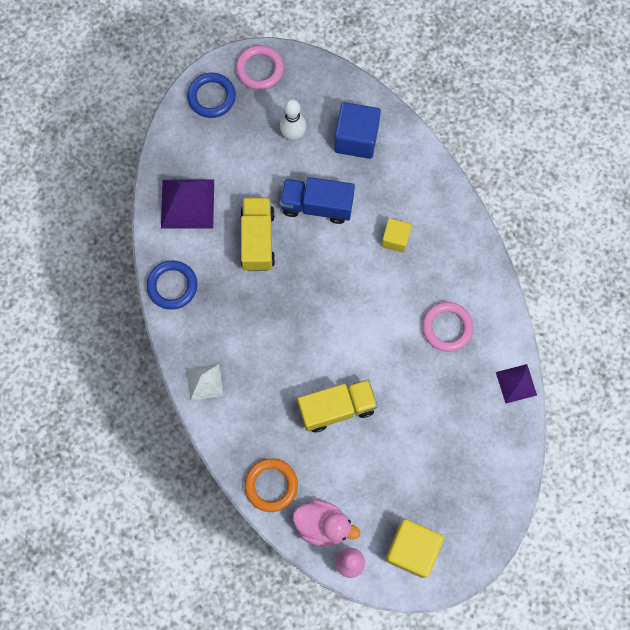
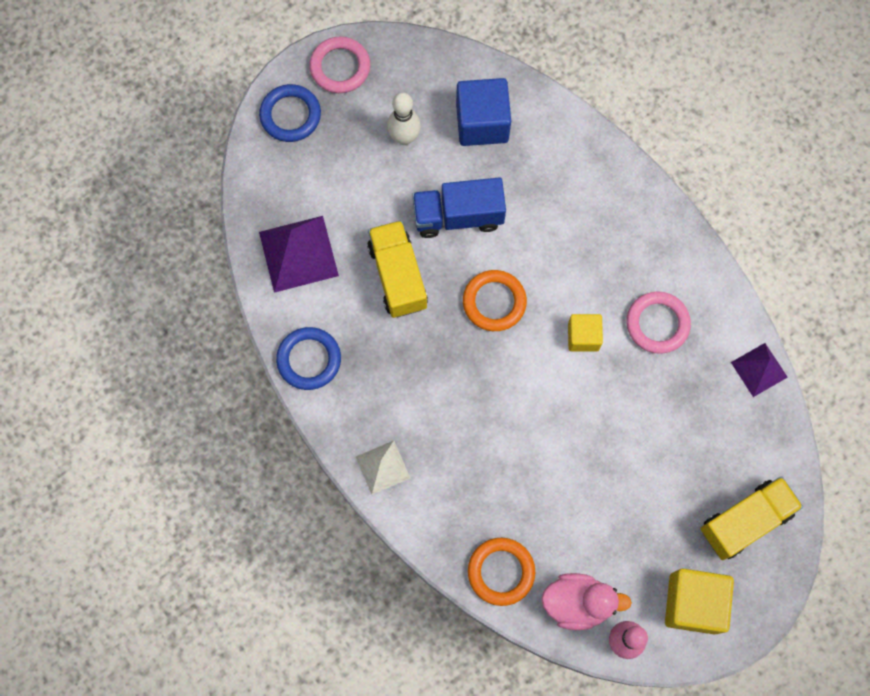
camera: 15 degrees left, 0 degrees up
yellow truck [298,380,378,432] -> yellow truck moved to [700,476,803,560]
yellow cube [381,218,412,253] -> yellow cube moved to [568,314,603,352]
none -> orange ring [463,270,527,331]

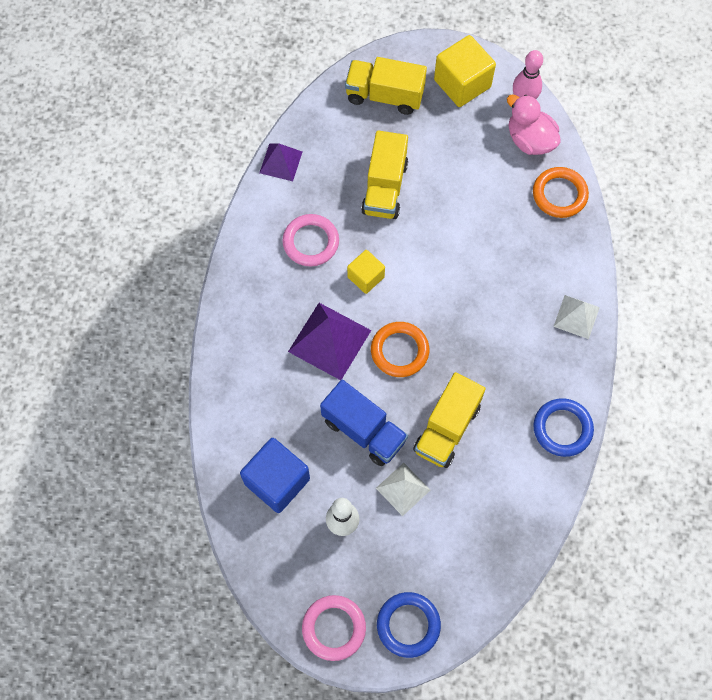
camera: 135 degrees left, 5 degrees down
purple pyramid [259,216,339,293] -> purple pyramid moved to [288,303,371,380]
none -> yellow truck [361,130,408,219]
none -> white pyramid [376,463,430,516]

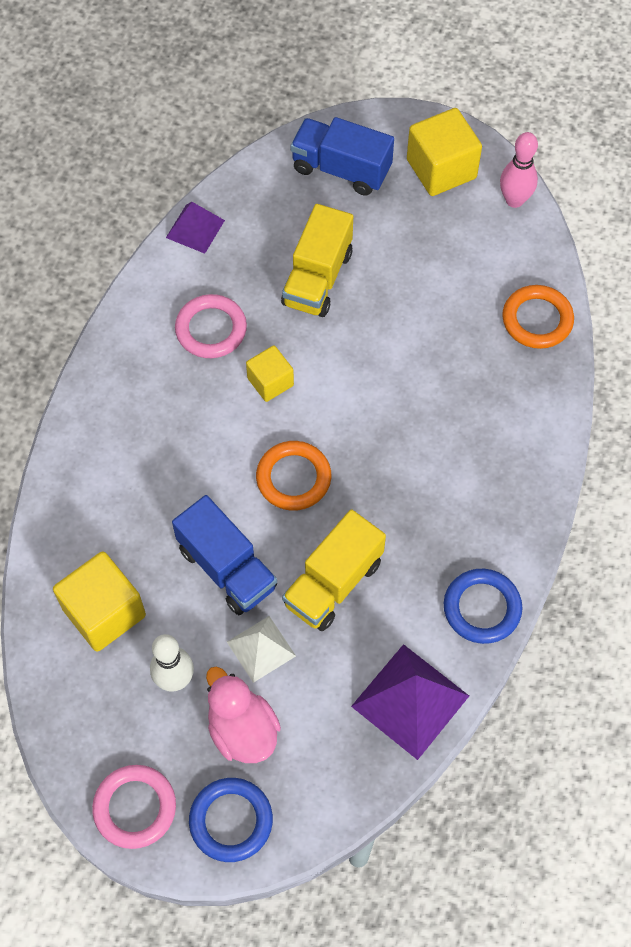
camera: 10 degrees right, 5 degrees down
blue cube [240,438,310,513] -> yellow cube [53,551,146,652]
purple pyramid [288,303,371,380] -> purple pyramid moved to [351,644,469,760]
yellow truck [345,57,427,115] -> blue truck [290,117,394,196]
pink duck [507,95,561,155] -> pink duck moved to [206,666,281,763]
white pyramid [553,295,600,339] -> none

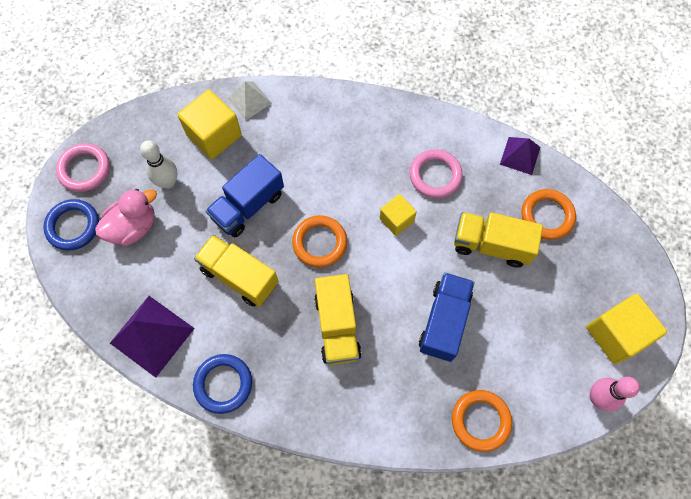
camera: 85 degrees right, 5 degrees up
white pyramid [227,616,296,683] -> white pyramid moved to [227,81,272,120]
blue truck [290,117,394,196] -> blue truck moved to [419,272,475,362]
none -> yellow truck [314,274,362,365]
none -> orange ring [522,189,576,240]

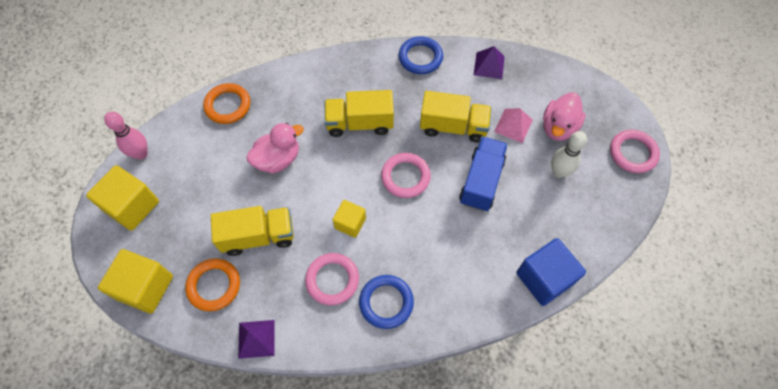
camera: 155 degrees right, 5 degrees down
blue ring [43,199,99,251] -> blue ring moved to [359,275,414,329]
purple pyramid [110,296,195,378] -> purple pyramid [474,46,505,79], size x0.61
yellow cube [178,90,242,159] -> yellow cube moved to [98,249,173,314]
white pyramid [227,81,272,120] -> blue cube [516,238,586,306]
orange ring [292,215,347,267] -> pink ring [381,153,431,198]
yellow truck [314,274,362,365] -> yellow truck turned 60 degrees counterclockwise [324,90,394,137]
blue truck [419,272,475,362] -> pink duck [246,123,304,174]
none -> pink pyramid [494,108,533,143]

